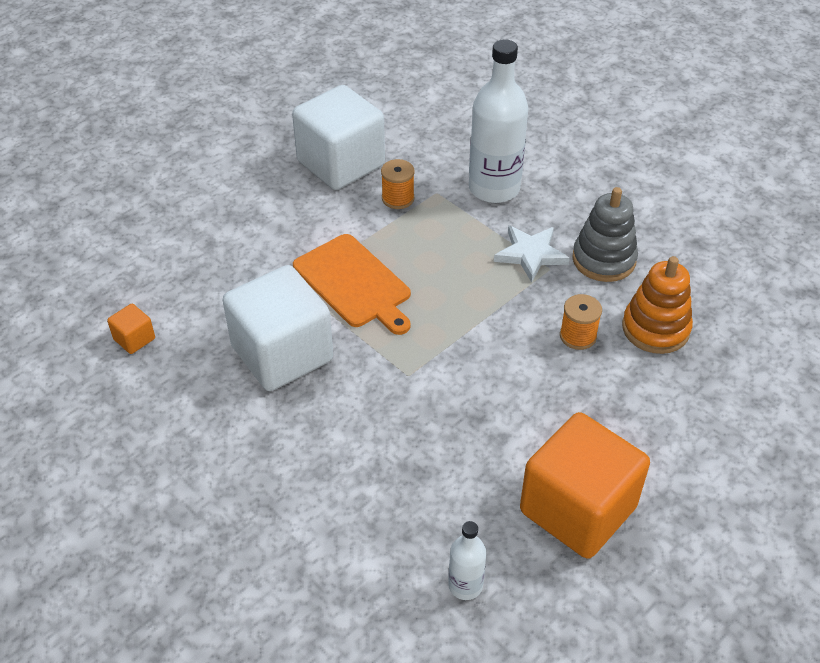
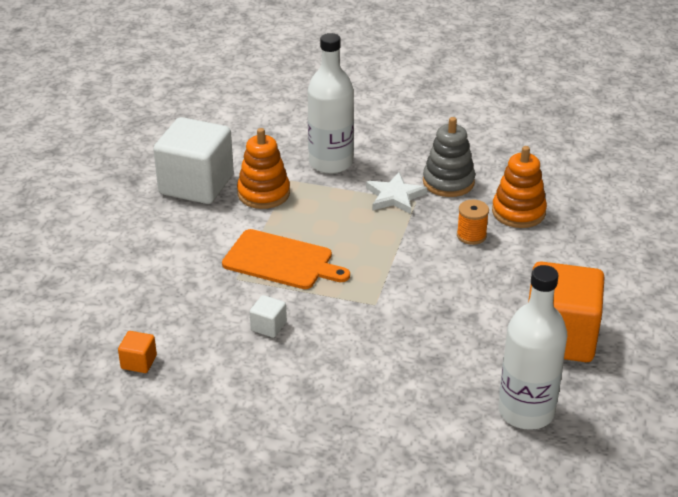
camera: 30 degrees left, 10 degrees down
white cube [223,265,333,391] -> white cube [250,295,287,338], size x0.41
orange spool [381,159,415,209] -> orange stacking toy [237,128,290,209]
white bottle [448,521,486,600] -> white bottle [498,265,567,430], size x2.05

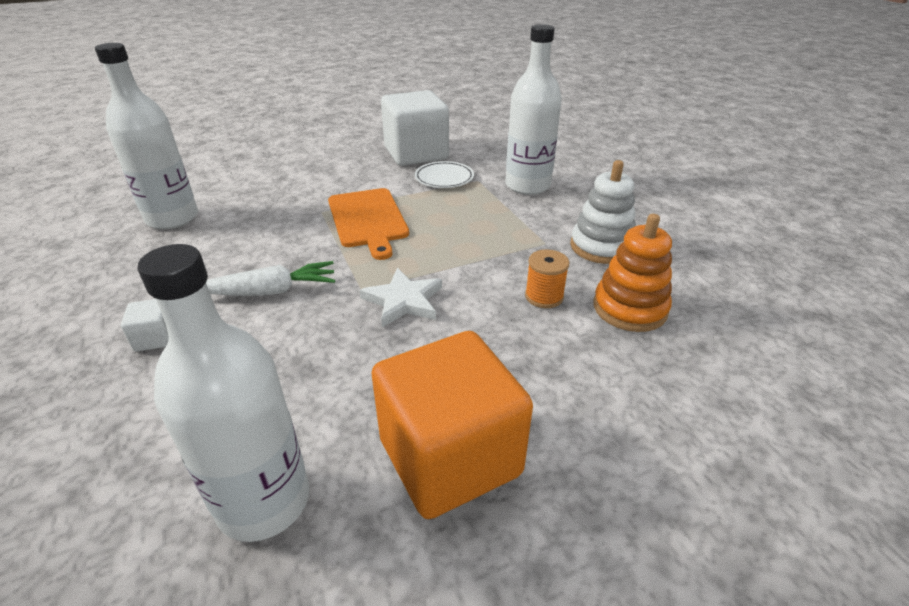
camera: 50 degrees right, 0 degrees up
orange cube [118,331,157,373] -> white bottle [95,43,198,229]
orange stacking toy [237,128,290,209] -> white plate [415,161,474,188]
white cube [250,295,287,338] -> white cube moved to [121,299,169,351]
white star [366,172,427,214] -> white star moved to [360,268,442,327]
grey stacking toy [423,117,475,197] -> white stacking toy [570,160,636,264]
none -> white carrot [206,261,335,296]

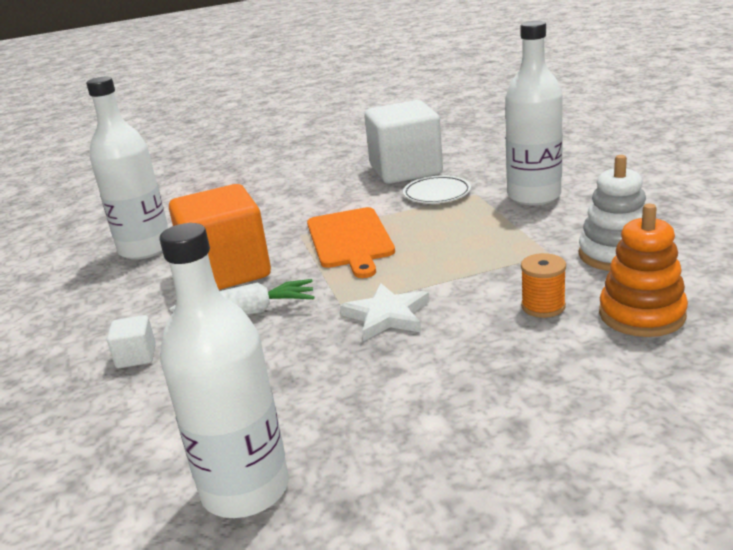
camera: 10 degrees right, 10 degrees down
orange cube [371,331,533,519] -> orange cube moved to [169,184,271,290]

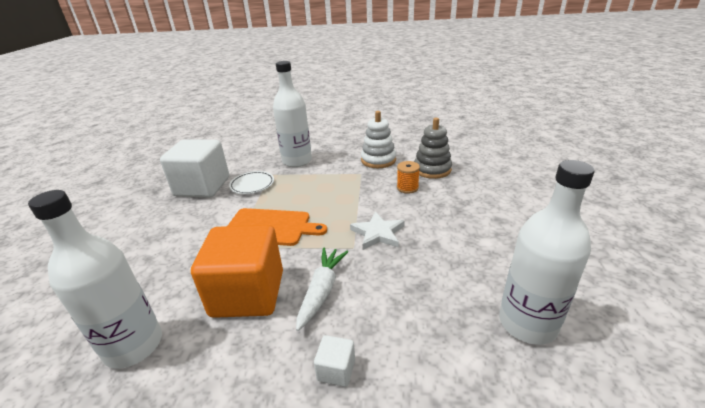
camera: 70 degrees left, 5 degrees up
orange stacking toy [599,204,688,337] -> grey stacking toy [414,118,452,179]

